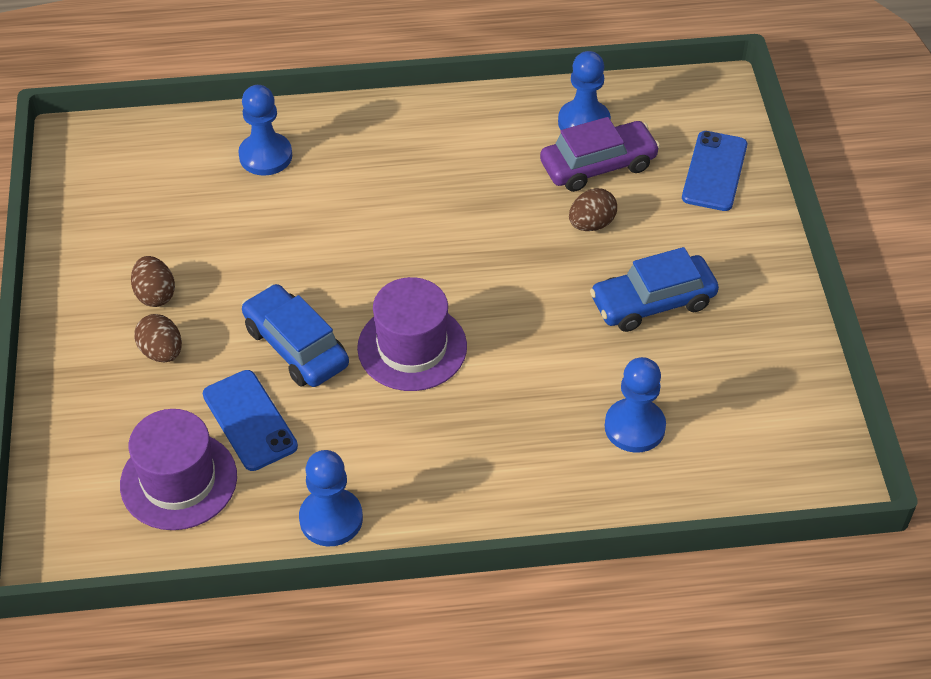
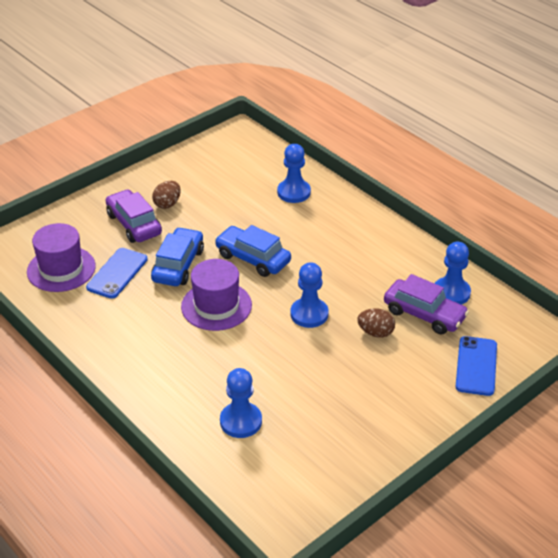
camera: 55 degrees right, 10 degrees down
brown egg [134,314,182,362] -> purple car [105,189,162,243]
blue pawn [299,450,363,546] -> blue pawn moved to [290,262,328,328]
blue car [590,247,719,332] -> blue car moved to [215,225,291,277]
blue phone [682,131,747,211] -> blue phone turned 60 degrees counterclockwise [455,336,497,396]

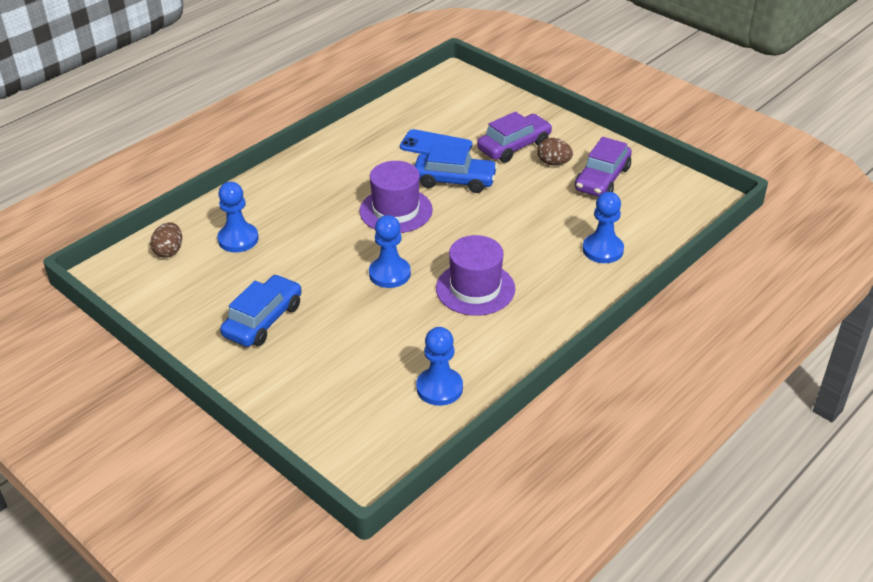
camera: 85 degrees right, 0 degrees up
purple hat [27,223,96,292] -> purple hat moved to [436,235,515,316]
blue car [215,225,291,277] -> blue car moved to [220,274,302,347]
brown egg [357,308,395,338] -> brown egg moved to [150,223,182,258]
purple car [384,274,469,335] -> purple car moved to [575,137,632,197]
blue phone [455,336,497,396] -> none

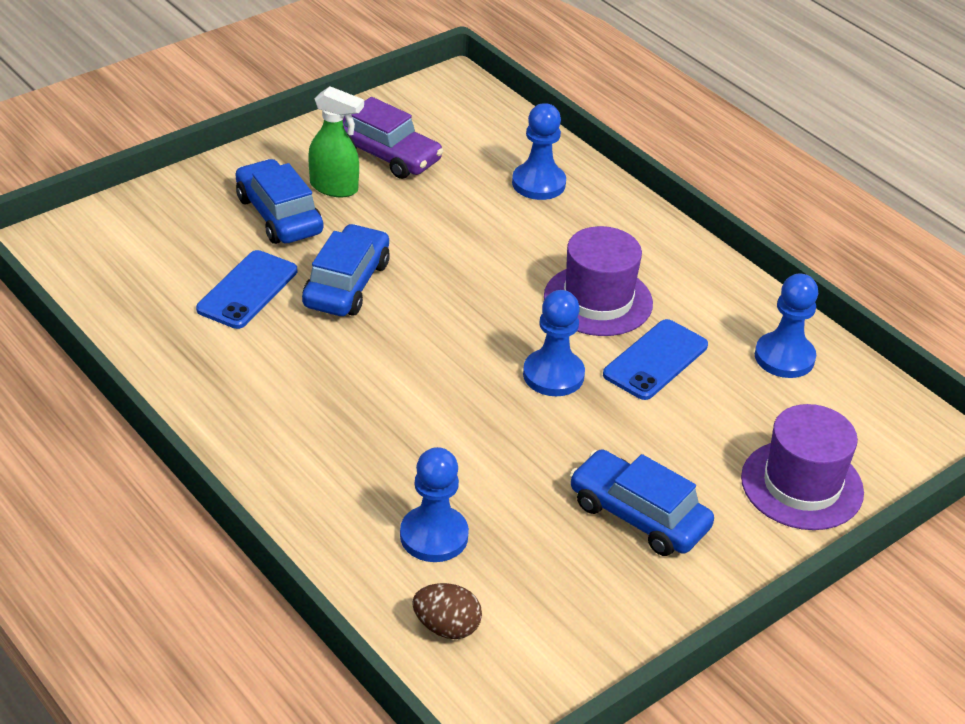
camera: 85 degrees left, 0 degrees up
purple hat [359,161,433,233] -> purple hat moved to [741,404,864,530]
purple car [477,111,552,163] -> blue car [235,159,323,244]
brown egg [537,138,573,165] -> green spray bottle [308,86,364,197]
none -> blue phone [603,319,708,400]

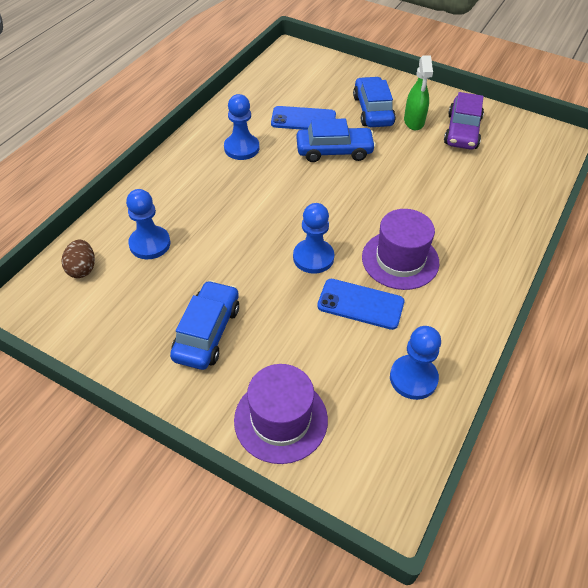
camera: 70 degrees right, 10 degrees up
blue car [235,159,323,244] -> blue car turned 45 degrees counterclockwise [353,77,396,127]
blue pawn [512,103,566,200] -> blue pawn moved to [224,94,259,160]

